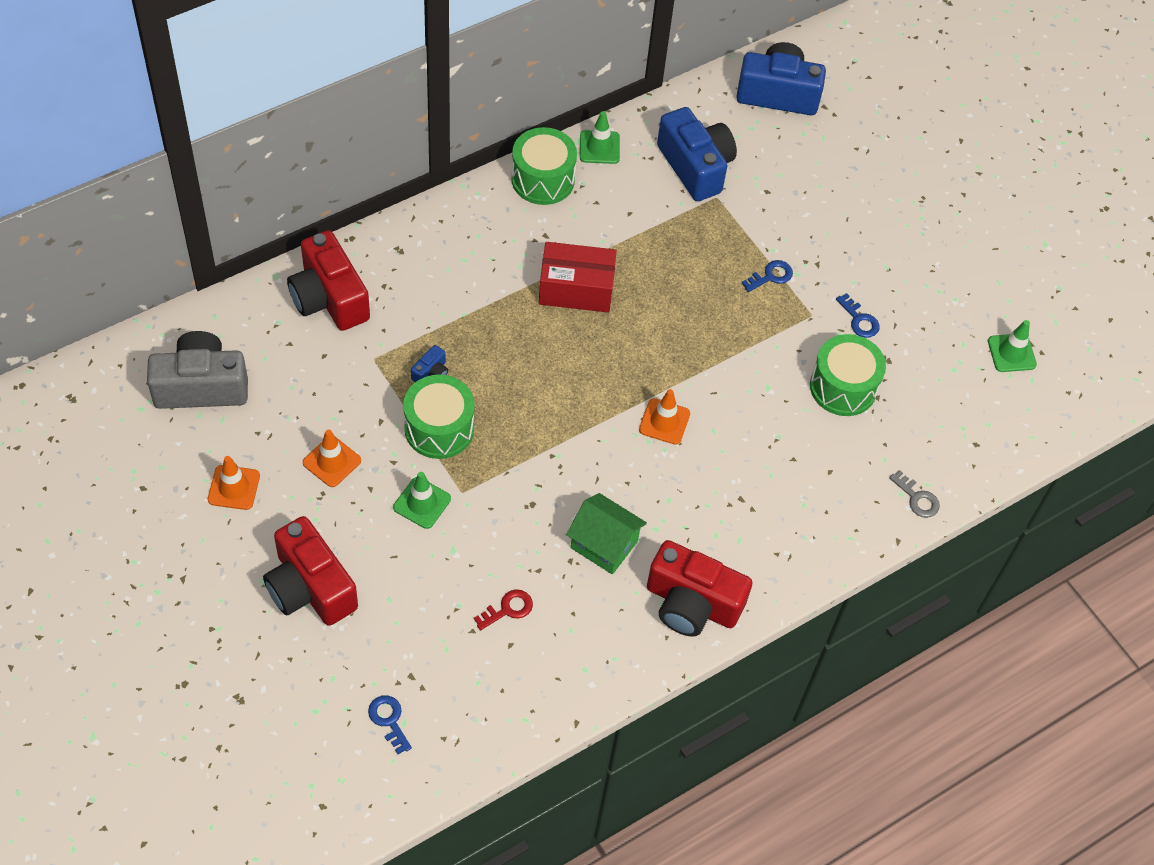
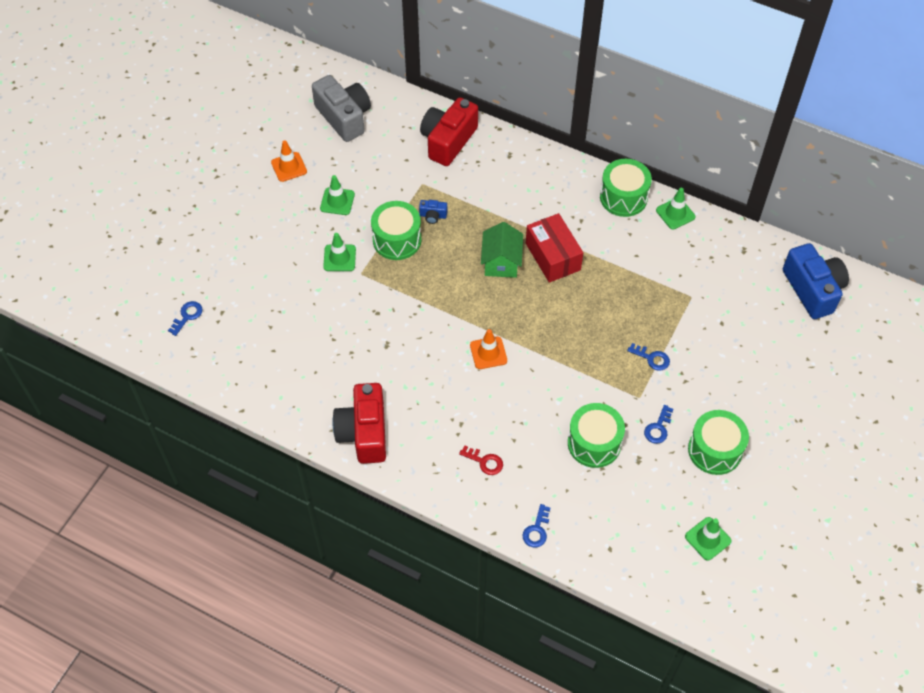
camera: 65 degrees right, 0 degrees up
red camera [263,516,358,626] -> none
orange traffic cone [303,429,361,487] -> green traffic cone [320,175,355,215]
red key [474,590,533,630] -> red key moved to [459,446,503,475]
green house [566,493,647,574] -> green house moved to [481,222,523,278]
blue camera [657,107,737,201] -> none
grey key [889,470,940,518] -> blue key [522,504,551,548]
none -> green drum [688,410,749,475]

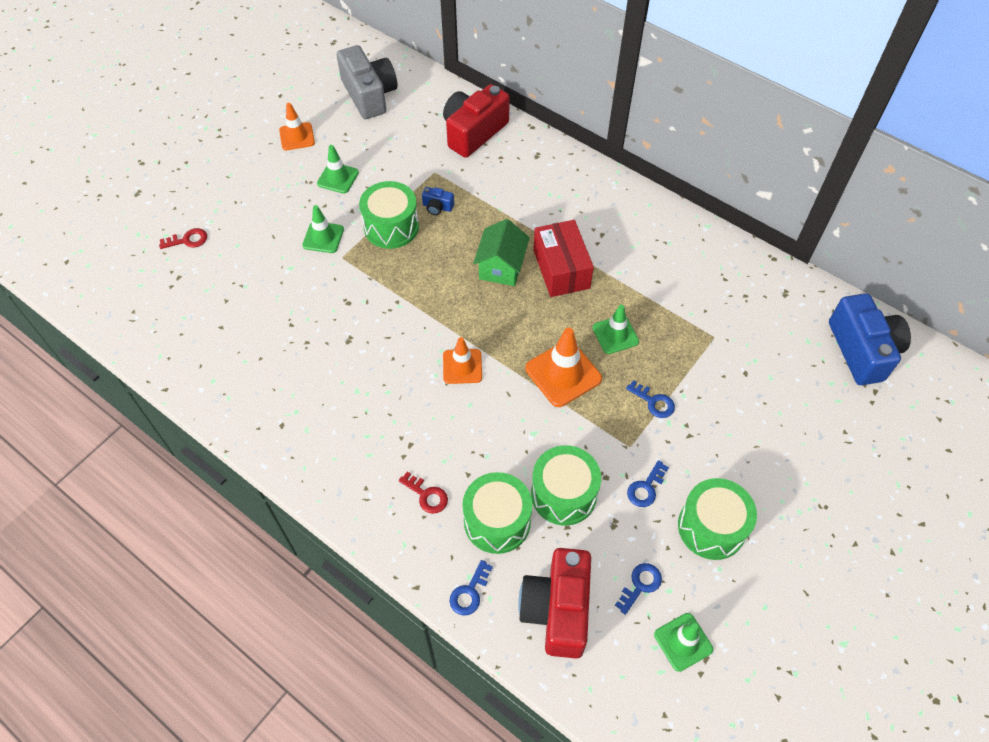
camera: 10 degrees right, 0 degrees up
blue key [168,301,203,336] -> blue key moved to [615,563,662,615]
red camera [332,383,386,464] -> red camera moved to [518,548,591,659]
green drum [600,159,652,217] -> green drum moved to [462,472,532,554]
green traffic cone [656,188,695,230] -> green traffic cone moved to [593,305,639,354]
none -> red key [159,228,207,249]
none -> orange traffic cone [525,327,602,407]

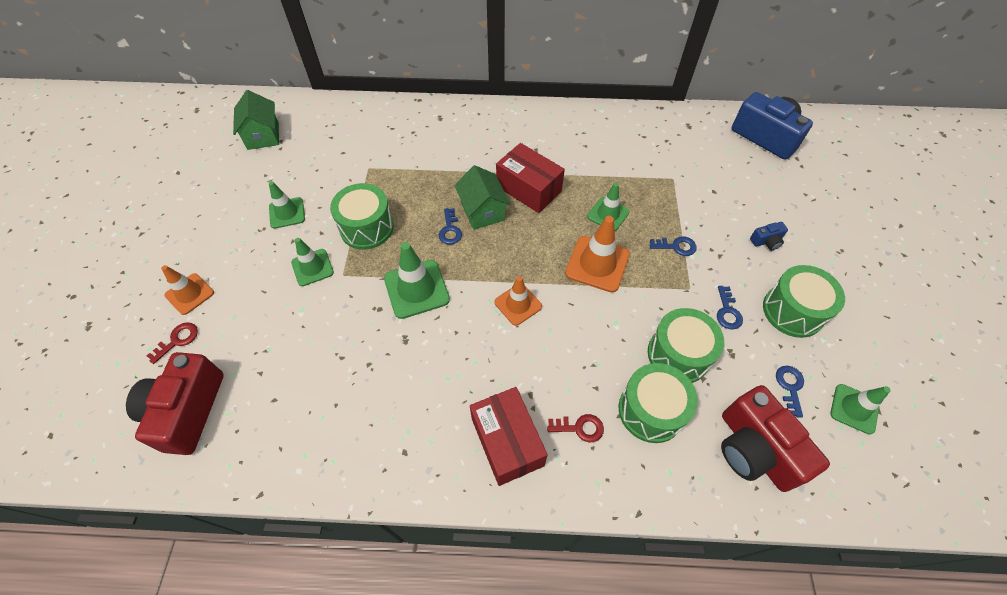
camera: 35 degrees left, 0 degrees up
orange traffic cone [279,103,315,150] -> orange traffic cone moved to [161,265,214,315]
grey camera [337,45,397,119] -> green house [233,90,279,150]
blue camera [422,187,454,215] -> blue camera moved to [750,222,788,250]
red camera [443,84,510,158] -> red camera moved to [126,352,224,455]
blue key [449,560,493,616] -> blue key moved to [439,208,462,244]
none -> green traffic cone [384,242,450,319]
none -> red box [470,387,548,486]

